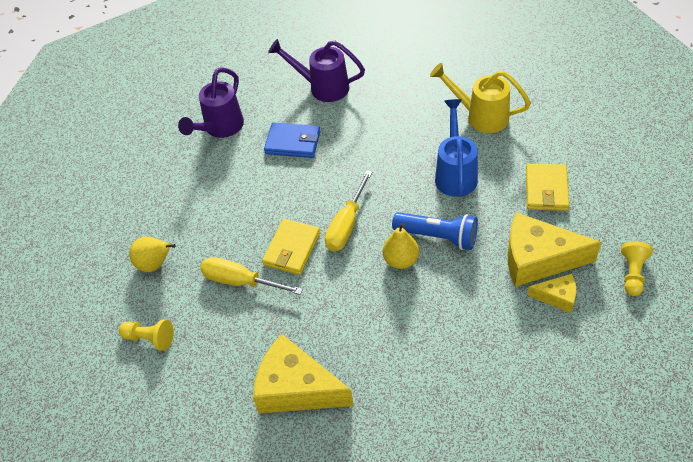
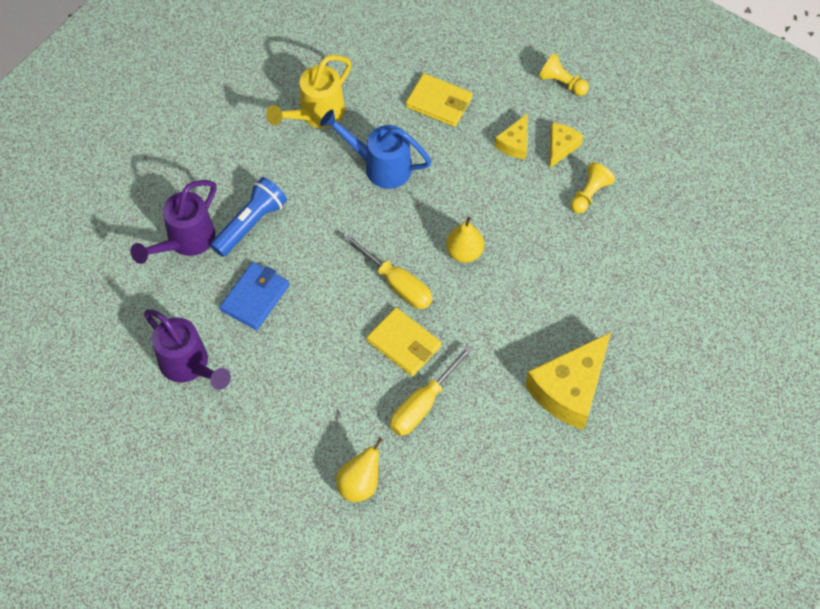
camera: 75 degrees left, 10 degrees up
yellow pawn [119,320,174,351] -> yellow pawn moved to [571,162,615,214]
blue flashlight [392,212,478,250] -> blue flashlight moved to [210,177,287,257]
yellow cheese [508,212,601,287] -> yellow cheese [495,113,528,159], size x0.51

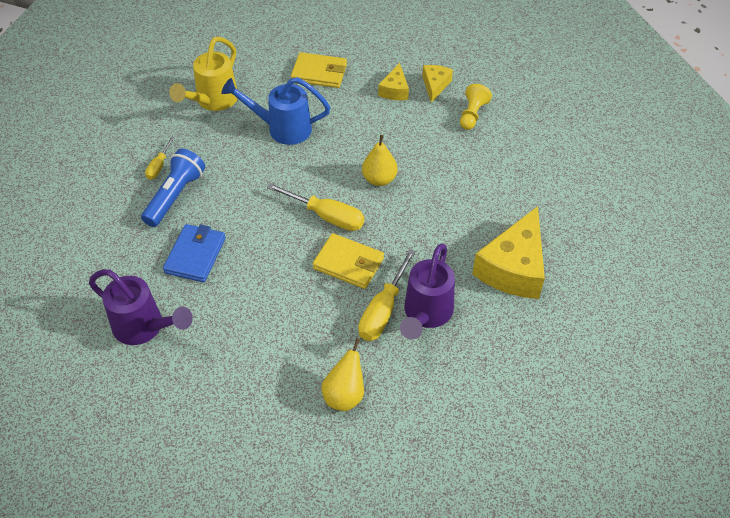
camera: 15 degrees left, 10 degrees down
purple watering can [130,180,216,264] -> purple watering can moved to [400,243,455,340]
yellow pawn [539,53,589,96] -> none
none -> yellow screwdriver [145,137,175,180]

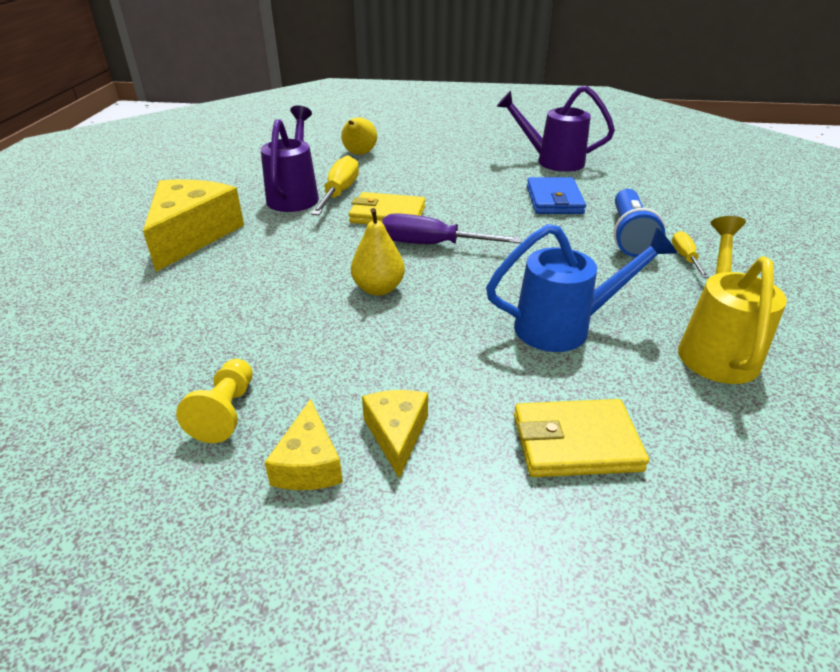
camera: 165 degrees right, 15 degrees down
yellow screwdriver [267,183,364,231] -> purple screwdriver [382,213,522,244]

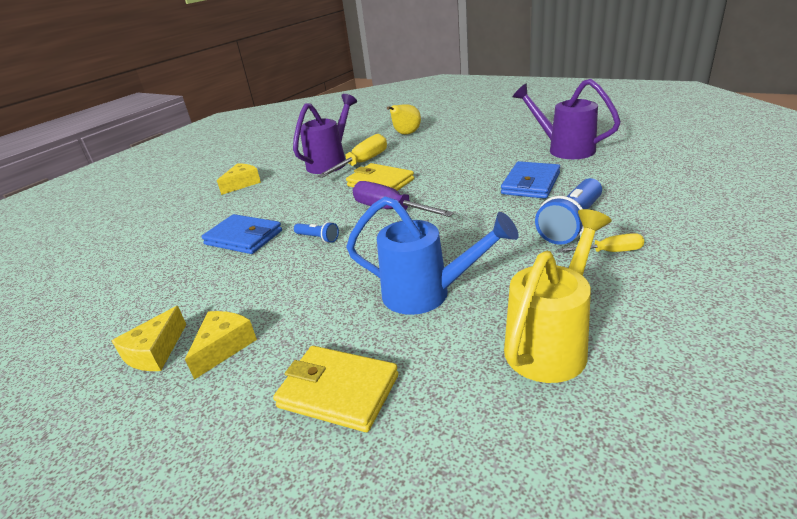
camera: 30 degrees right, 5 degrees down
yellow cheese [143,180,244,272] -> yellow cheese [217,163,261,195], size x0.51
yellow pawn [176,359,253,443] -> none
yellow pear [351,208,405,296] -> blue flashlight [294,222,339,243]
yellow screwdriver [672,231,709,278] -> yellow screwdriver turned 60 degrees clockwise [557,233,644,252]
none -> blue wallet [201,214,282,254]

